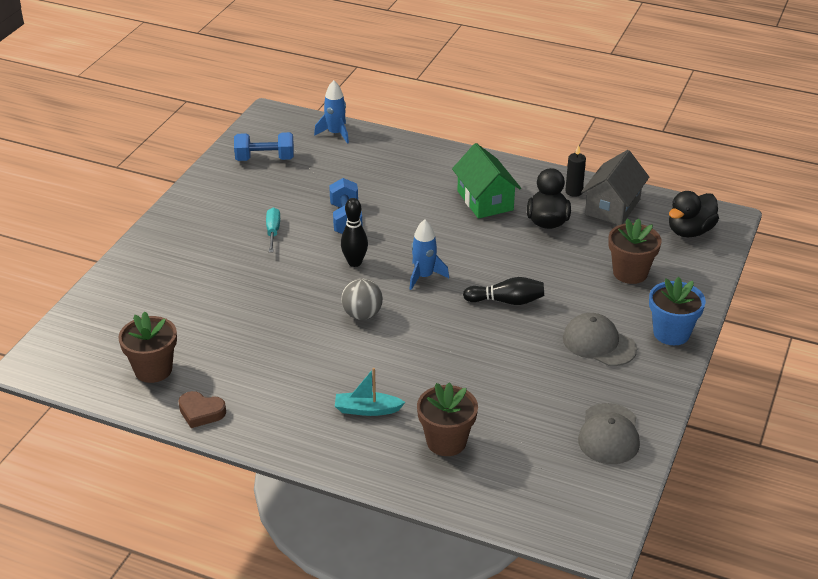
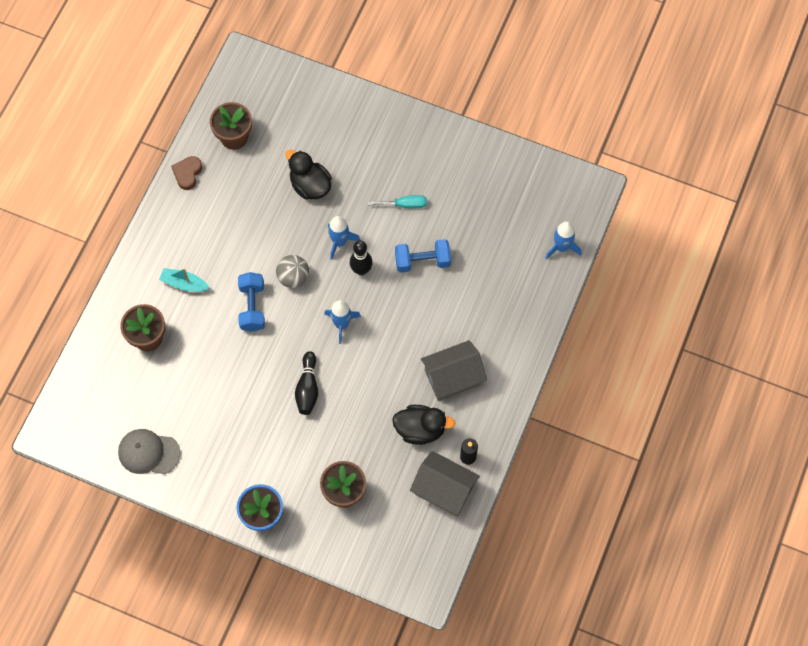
camera: 90 degrees right, 30 degrees up
blue dumbbell [234,132,294,161] -> blue dumbbell moved to [238,272,265,332]
turquoise boat [335,368,405,416] -> turquoise boat turned 75 degrees counterclockwise [159,268,210,292]
green house [452,143,521,219] -> grey house [421,340,487,401]
grey cap [563,313,637,366] -> none
black duck [669,191,719,237] -> black duck moved to [285,150,332,200]
none -> blue rocket [328,216,360,260]

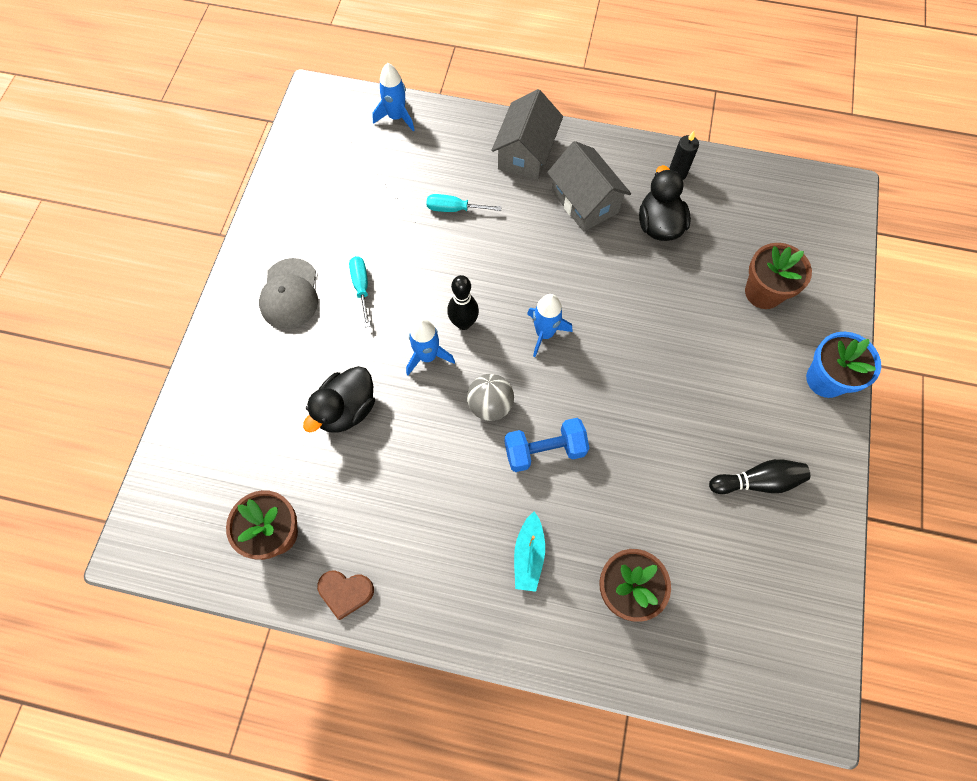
camera: 100 degrees left, 0 degrees up
grey cap [118,429,180,474] -> grey cap moved to [259,258,318,329]
black bowling pin [295,351,318,415] -> black bowling pin moved to [709,459,810,494]
blue dumbbell [395,239,451,273] -> none
grey house [410,451,480,516] -> grey house moved to [491,89,563,180]
none -> turquoise screwdriver [426,194,502,212]

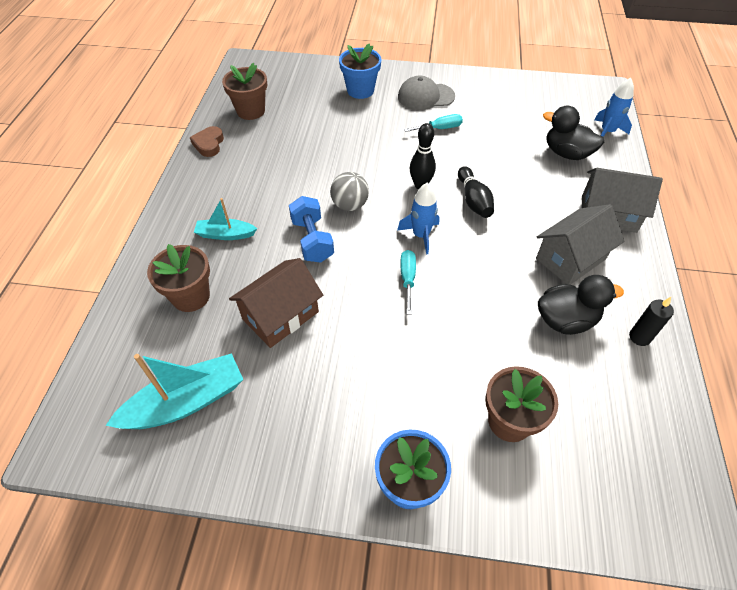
camera: 85 degrees right, 15 degrees down
black duck [303,366,375,433] -> black duck moved to [543,106,604,160]
blue rocket [406,318,455,375] -> none
turquoise screwdriver [426,194,502,212] -> turquoise screwdriver moved to [400,250,416,315]
black bowling pin [709,459,810,494] -> black bowling pin moved to [458,166,494,218]
none -> turquoise boat [105,353,243,429]
none -> brown house [229,258,323,348]
none -> blue flower pot [339,43,381,99]

